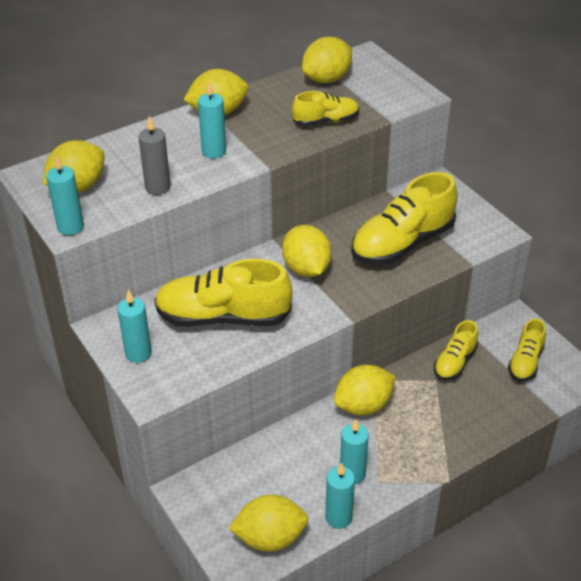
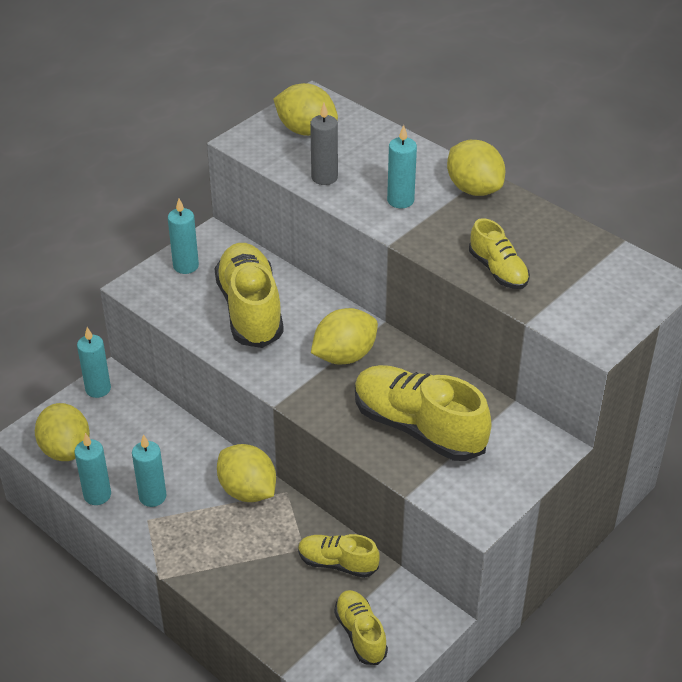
camera: 75 degrees right, 0 degrees up
turquoise candle [46,155,84,235] -> turquoise candle moved to [77,327,111,398]
yellow lemon [302,37,352,83] -> none
yellow shoe [508,318,546,381] -> yellow shoe turned 60 degrees clockwise [334,590,388,665]

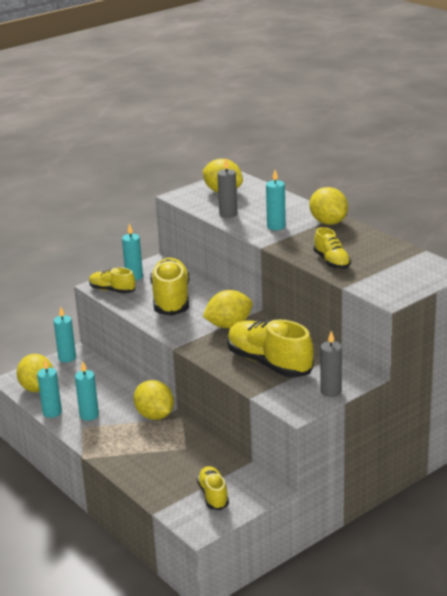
camera: 10 degrees right, 15 degrees down
yellow shoe [298,534,380,578] -> yellow shoe moved to [89,268,135,294]
none -> grey candle [320,331,342,397]

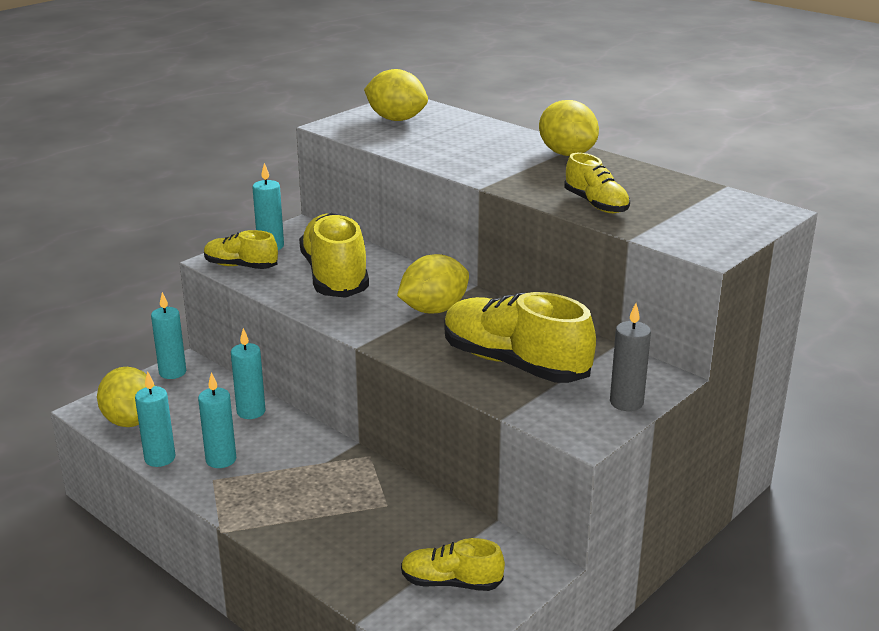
camera: 10 degrees left, 0 degrees up
yellow lemon [133,380,174,420] -> none
yellow shoe [197,466,229,510] -> yellow shoe turned 60 degrees counterclockwise [401,538,505,591]
grey candle [217,159,237,218] -> none
turquoise candle [266,170,286,230] -> turquoise candle moved to [231,328,266,419]

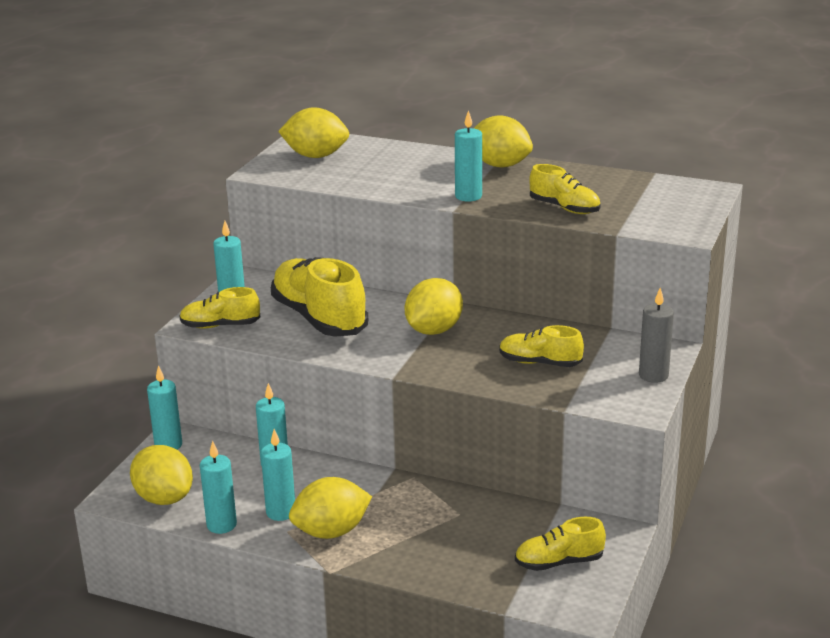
camera: 20 degrees left, 0 degrees up
yellow shoe [445,292,596,383] -> yellow shoe [499,325,584,367], size x0.55
none -> yellow lemon [289,477,372,539]
none -> turquoise candle [455,110,482,202]

